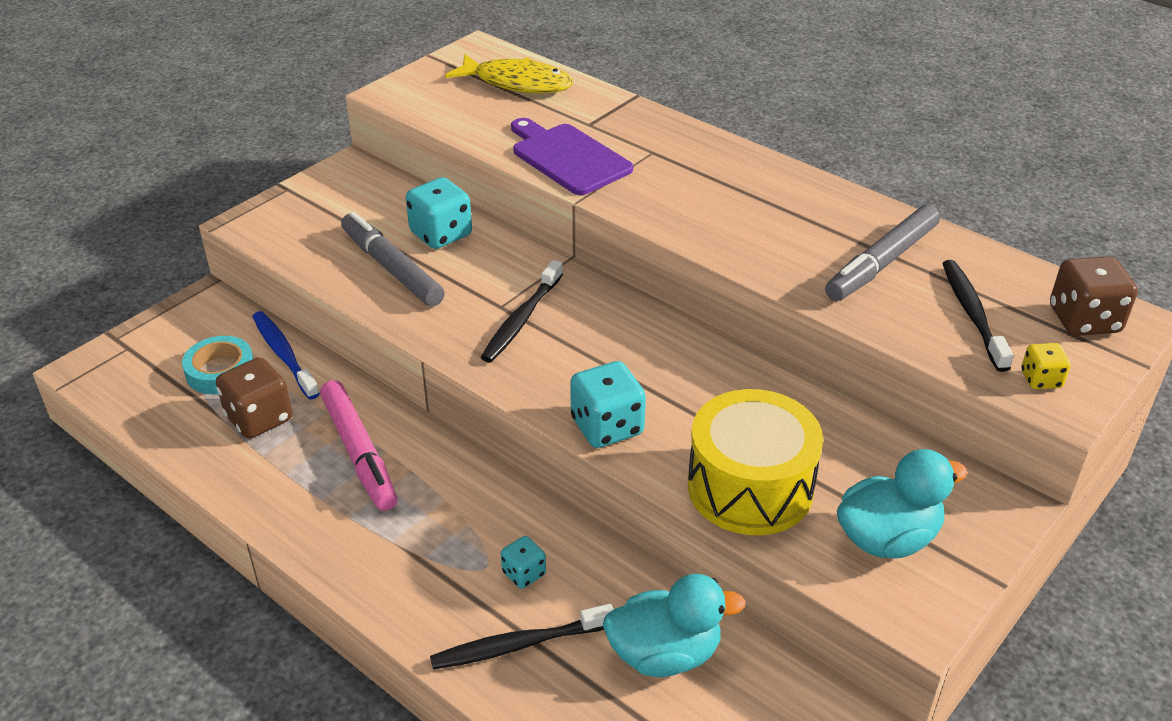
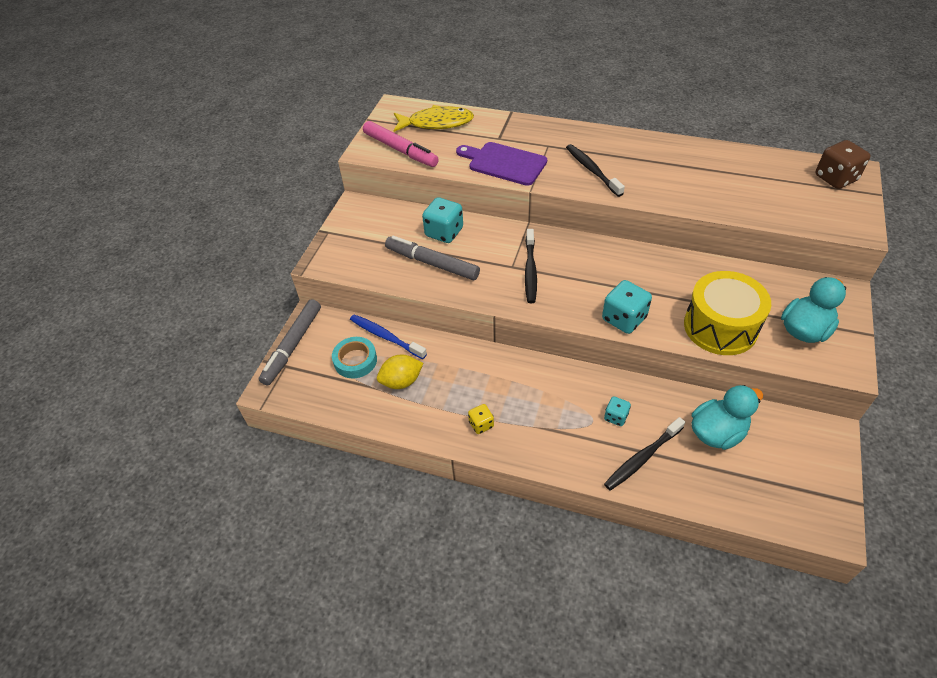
camera: 20 degrees left, 10 degrees up
brown dice [216,357,292,439] -> yellow lemon [377,355,423,389]
pink marker [320,380,397,511] -> pink marker moved to [363,121,439,167]
grey marker [825,204,940,301] -> grey marker moved to [259,299,321,386]
black toothbrush [942,260,1014,372] -> black toothbrush moved to [566,144,625,197]
yellow dice [1021,343,1071,389] -> yellow dice moved to [468,404,494,434]

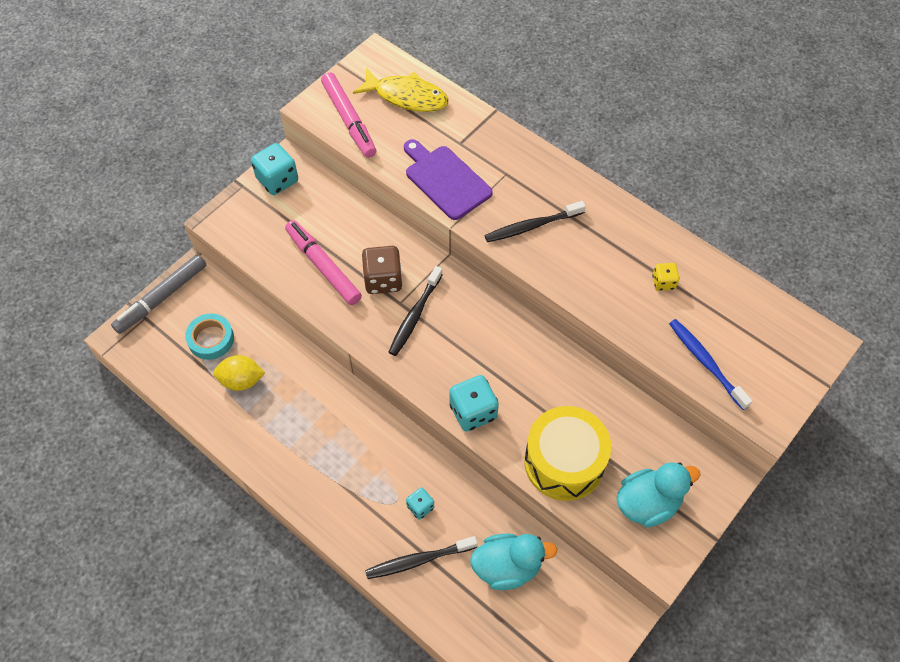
camera: 20 degrees right, 10 degrees up
blue toothbrush [350,315,427,359] -> blue toothbrush moved to [669,319,753,410]
grey marker [385,236,480,280] -> pink marker [285,220,362,305]
turquoise dice [422,197,463,243] -> turquoise dice moved to [251,143,298,195]
yellow dice [468,404,494,434] -> yellow dice moved to [652,263,680,291]
black toothbrush [566,144,625,197] -> black toothbrush turned 105 degrees counterclockwise [484,201,586,242]
brown dice [815,140,871,189] -> brown dice moved to [362,246,403,294]

